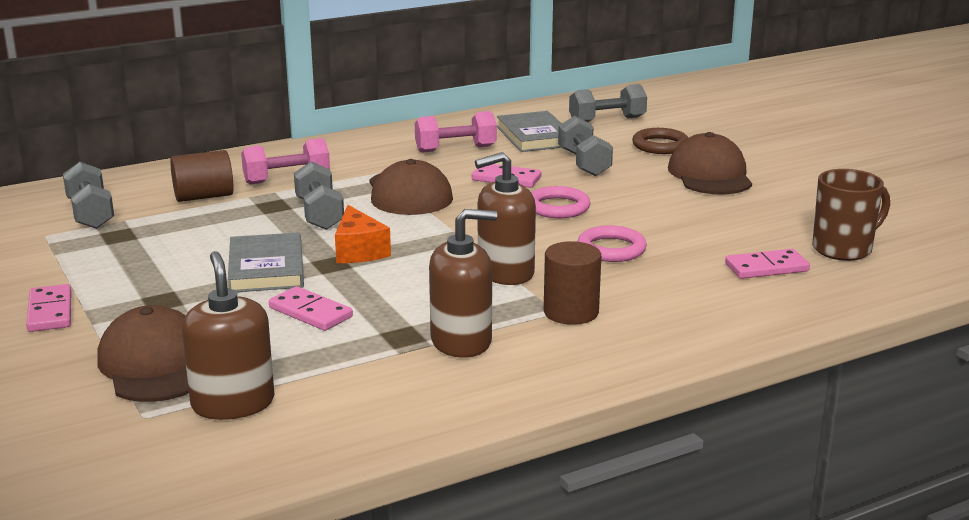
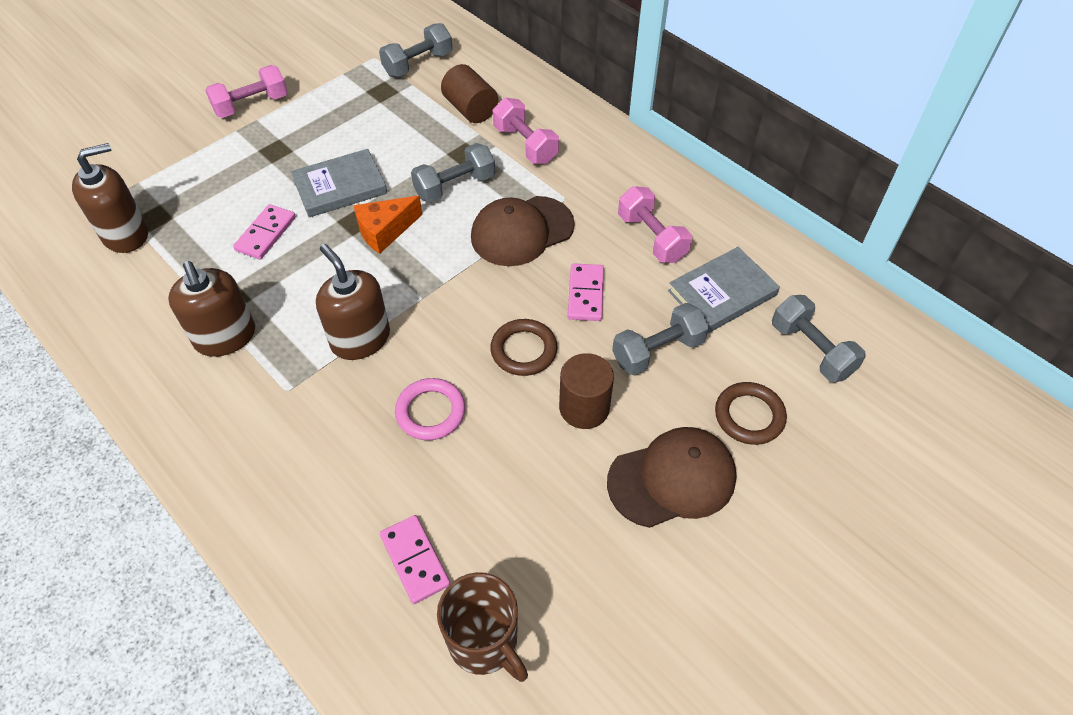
camera: 75 degrees right, 30 degrees up
pink domino [26,284,72,332] -> pink dumbbell [205,65,288,118]
brown cap [97,305,189,402] -> none
pink ring [531,186,591,218] -> brown ring [490,319,557,376]
brown cylinder [544,241,601,325] -> brown cylinder moved to [559,353,614,429]

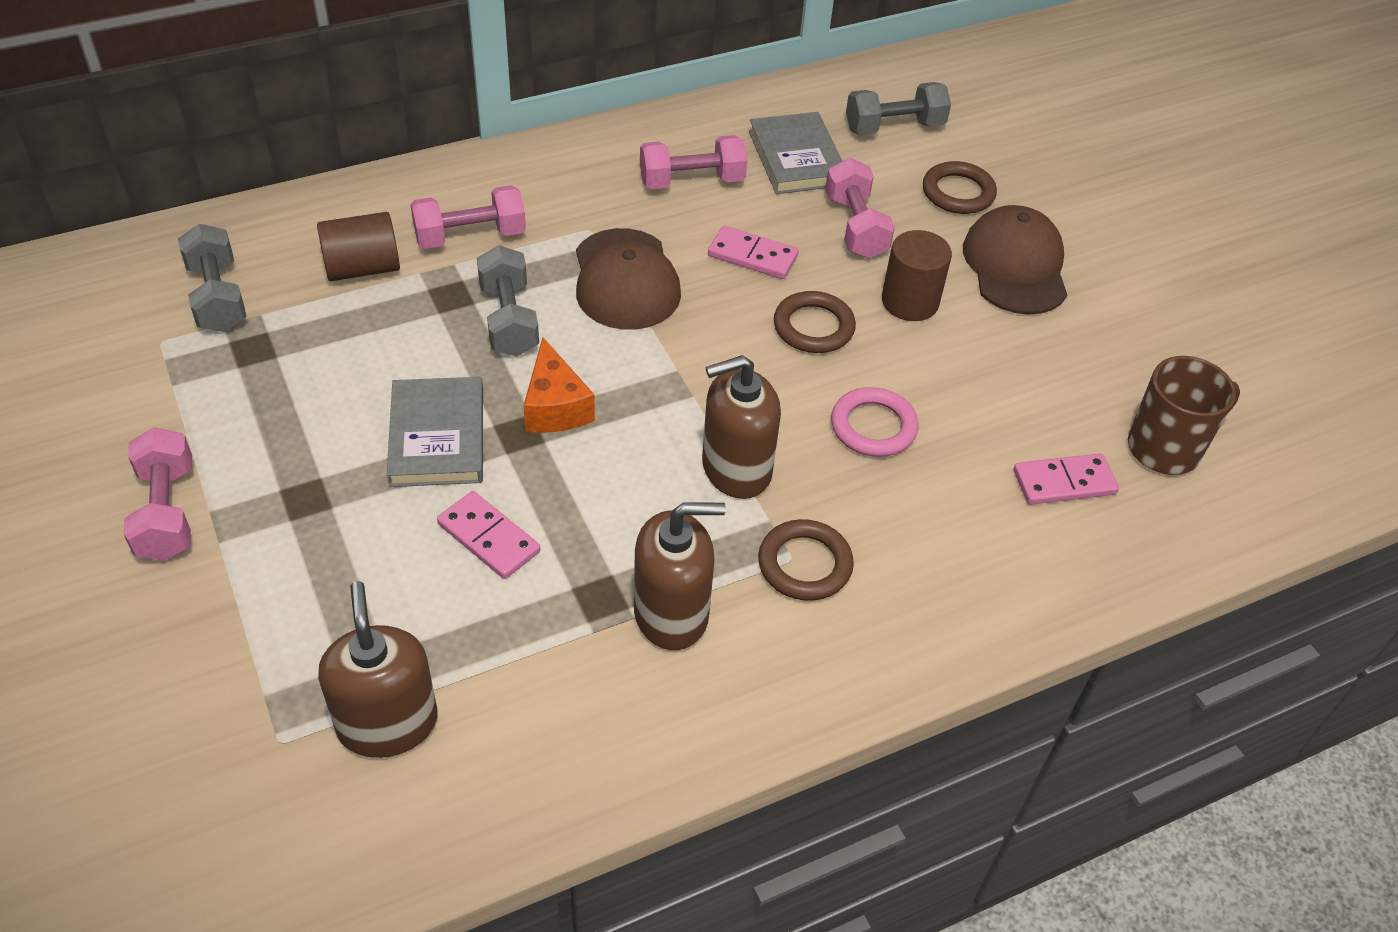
camera: 75 degrees left, 5 degrees down
grey dumbbell [612,303,709,376] -> pink dumbbell [825,158,895,259]
none -> brown ring [758,519,854,601]

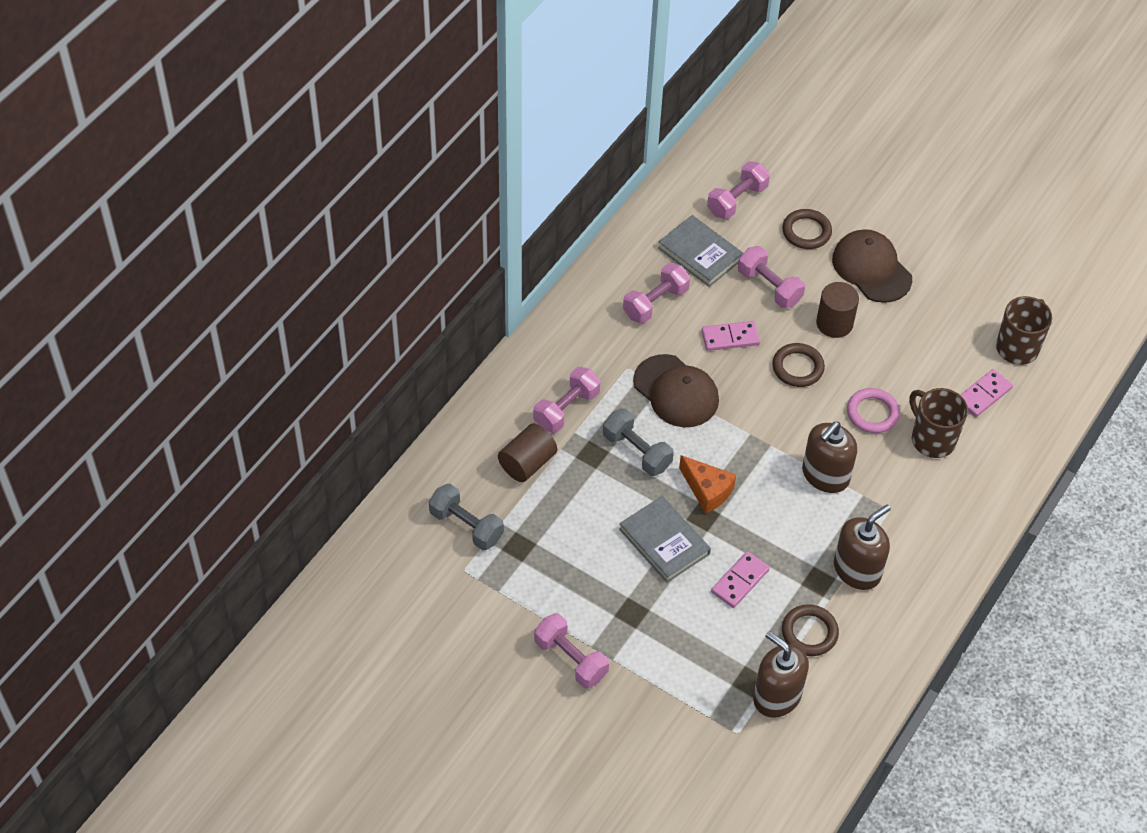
camera: 30 degrees left, 5 degrees up
pink domino [437,491,541,579] -> pink domino turned 60 degrees counterclockwise [711,551,770,608]
brown ring [758,519,854,601] -> brown ring moved to [782,604,839,656]
grey dumbbell [846,82,951,135] -> pink dumbbell [707,161,770,219]
none -> brown mug [909,388,968,458]

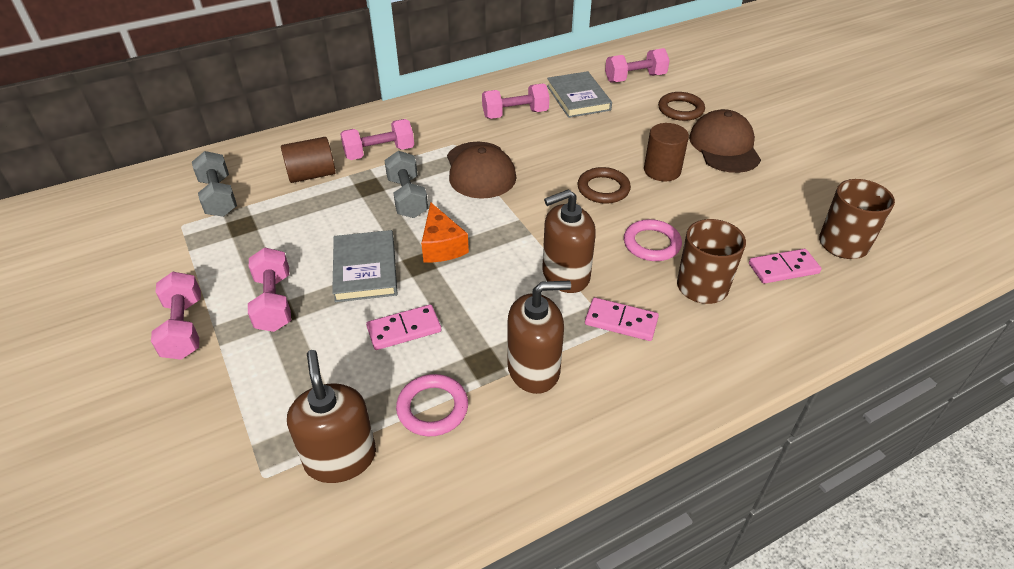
camera: 30 degrees right, 10 degrees down
pink domino [701,321,760,351] -> pink domino moved to [585,297,659,341]
pink dumbbell [738,246,805,308] -> pink dumbbell moved to [248,248,291,332]
brown ring [782,604,839,656] -> pink ring [396,374,468,436]

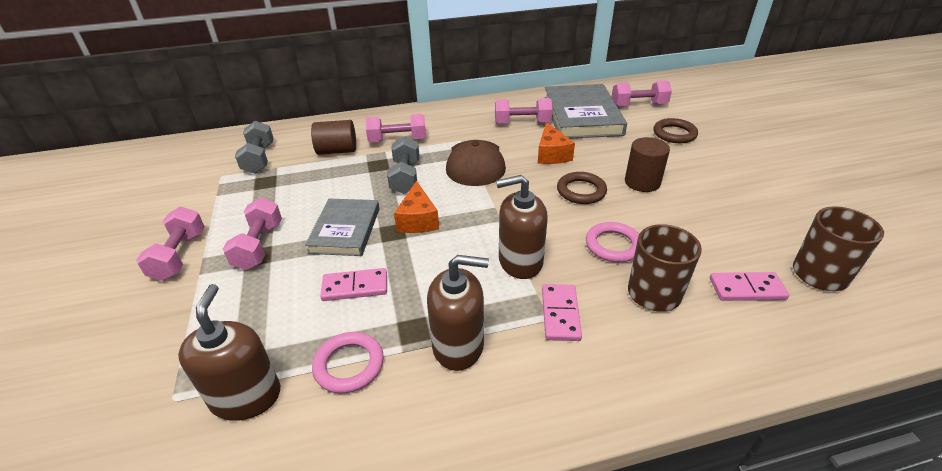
camera: 15 degrees right, 5 degrees down
grey book [547,71,612,118] -> grey book [544,84,627,139], size x1.57
pink domino [585,297,659,341] -> pink domino turned 60 degrees clockwise [542,284,582,341]
brown cap [689,109,761,173] -> none
none -> orange cheese [538,122,575,164]

